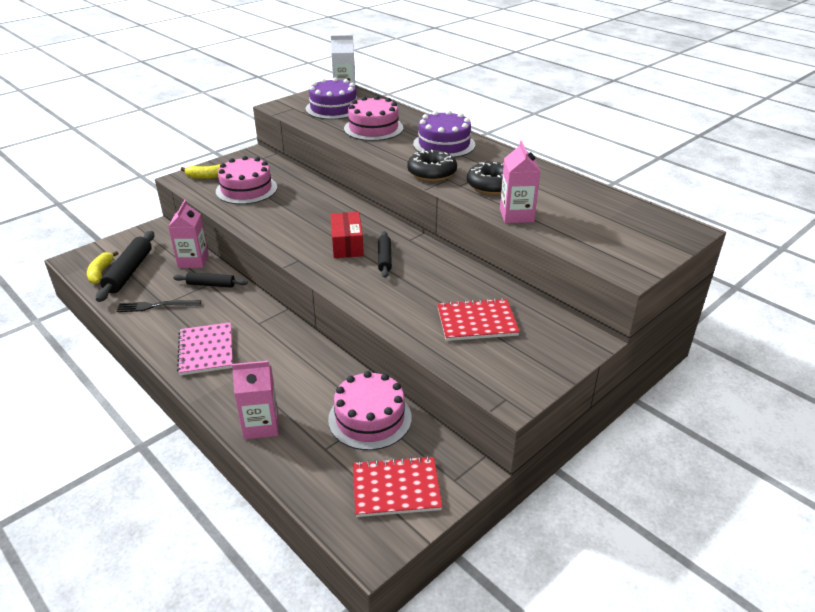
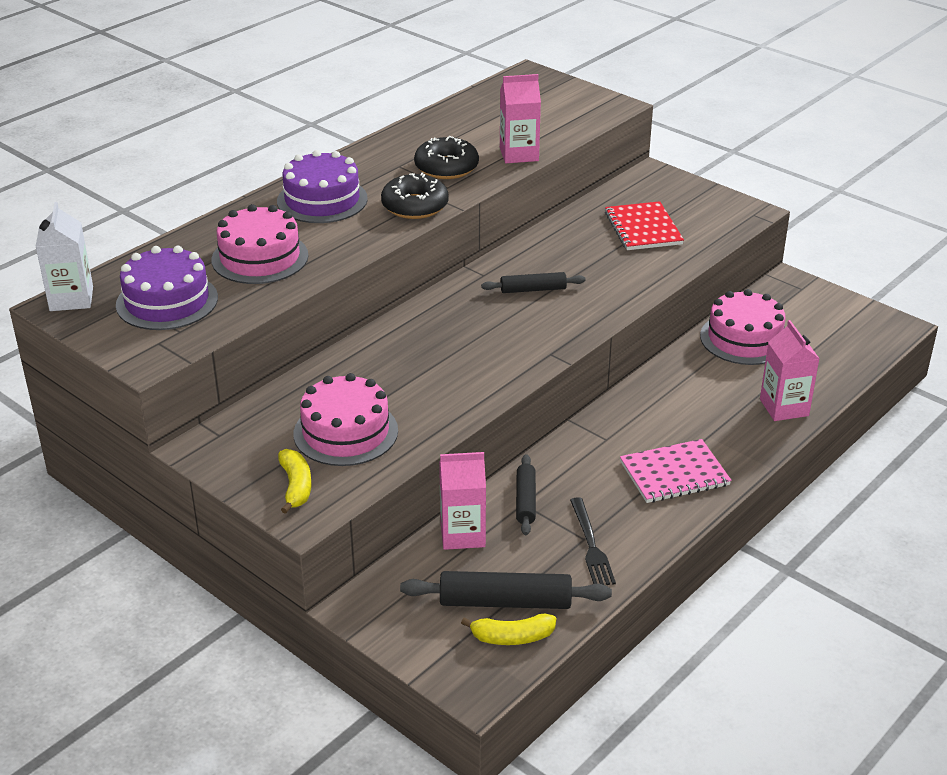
camera: 95 degrees left, 0 degrees up
red box [330,212,364,258] -> none
red notebook [353,456,442,517] -> none

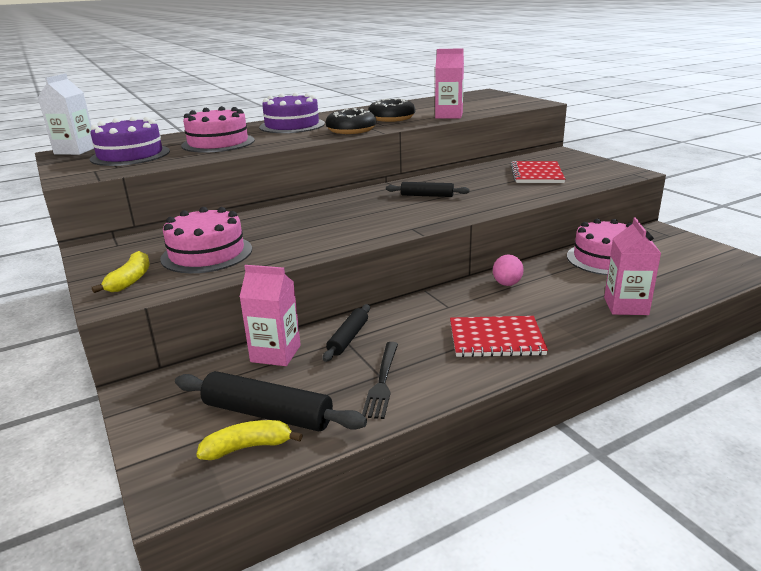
camera: 20 degrees right, 10 degrees down
yellow banana [461,613,556,645] -> yellow banana turned 150 degrees clockwise [196,420,303,460]
pink notebook [620,439,732,503] -> red notebook [450,316,548,357]
none -> pink egg [493,254,524,286]

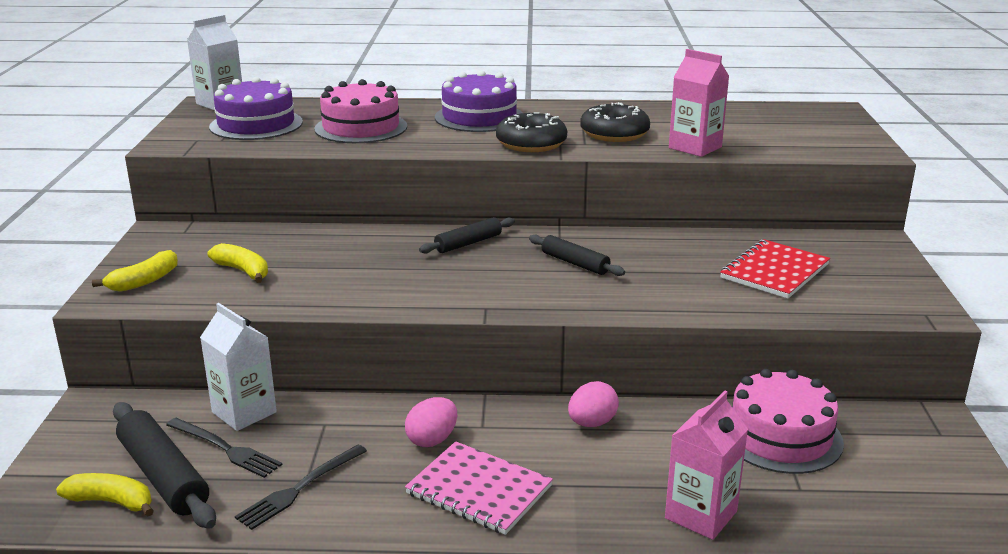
camera: 30 degrees right, 0 degrees up
pink cake [160,207,252,273] -> yellow banana [207,243,268,283]
pink carton [240,265,301,366] -> white carton [200,303,277,431]
black rolling pin [323,304,370,362] -> black rolling pin moved to [419,217,515,253]
red notebook [450,316,548,357] -> pink notebook [405,441,553,535]
none -> black fork [166,418,282,478]
none -> pink egg [405,397,457,447]

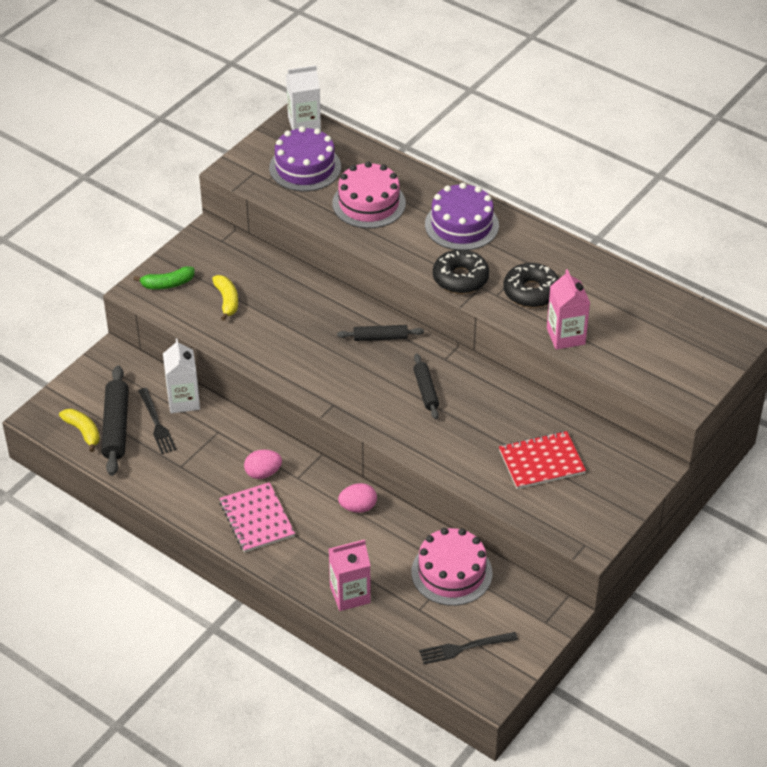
camera: 35 degrees right, 20 degrees up
yellow banana [92,250,178,292] -> green banana [133,266,195,289]
black fork [235,445,367,530] -> black fork moved to [419,632,518,664]

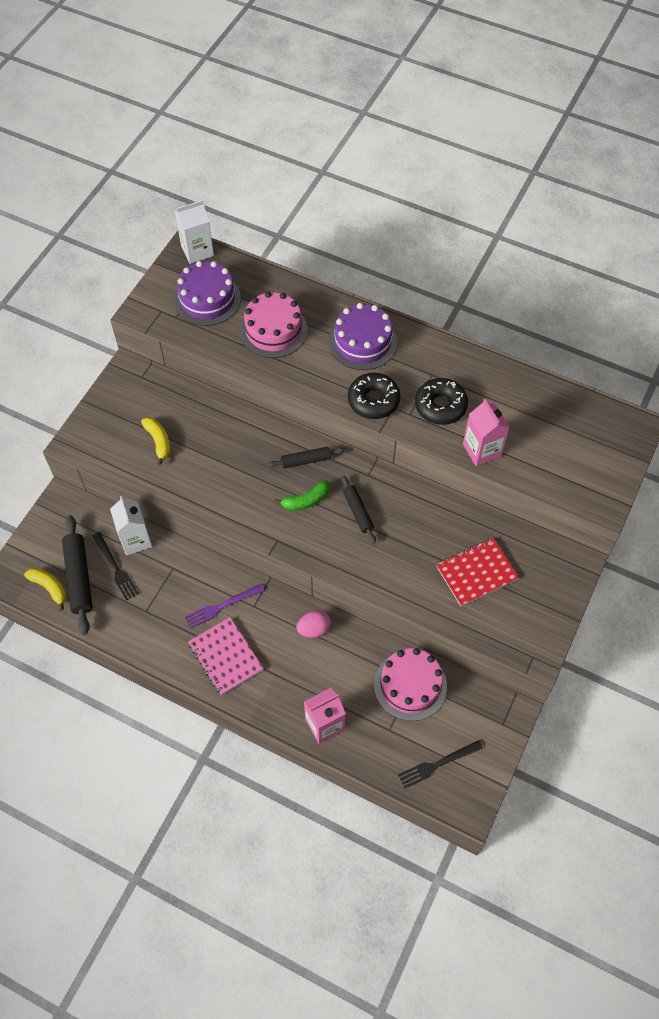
camera: 10 degrees left, 15 degrees up
green banana [133,266,195,289] -> green banana moved to [274,480,330,511]
pink egg [244,450,282,479] -> purple fork [185,584,264,629]

